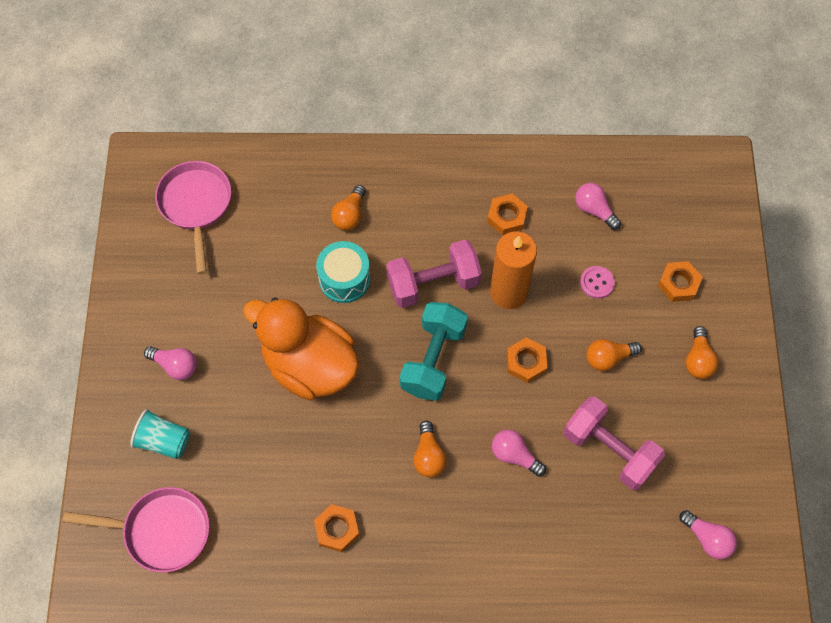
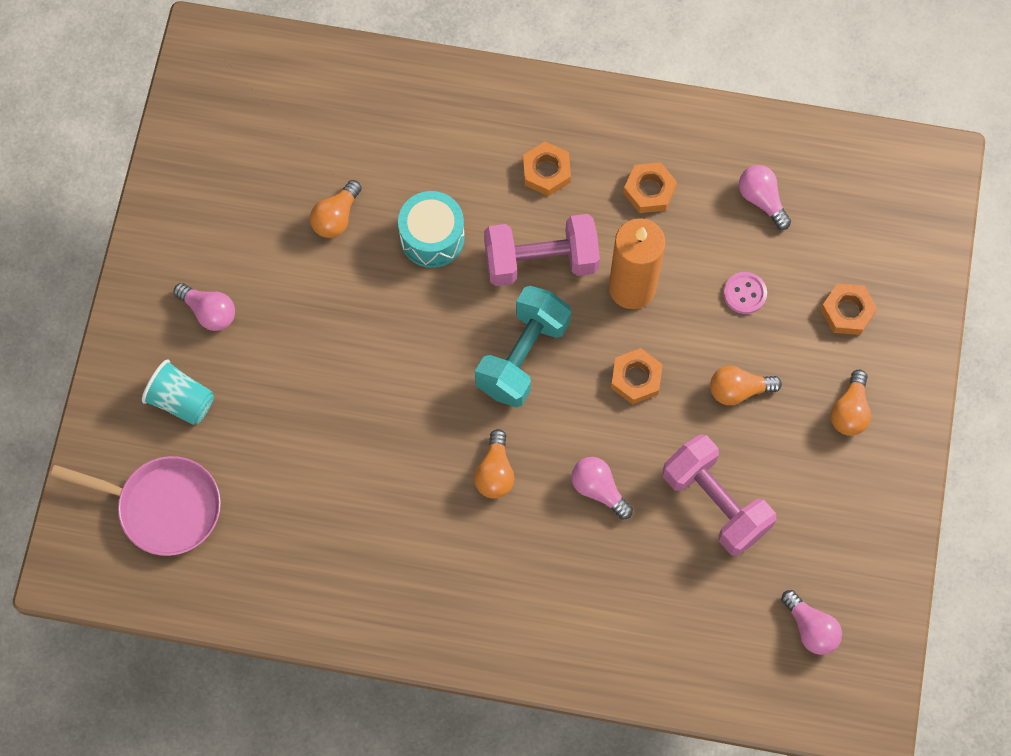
camera: 10 degrees right, 5 degrees up
pink pan [155,161,231,274] -> none
orange duck [243,297,359,400] -> none
orange nut [314,504,359,552] -> orange nut moved to [523,142,571,196]
orange light bulb [331,185,366,231] -> orange light bulb moved to [310,180,362,238]

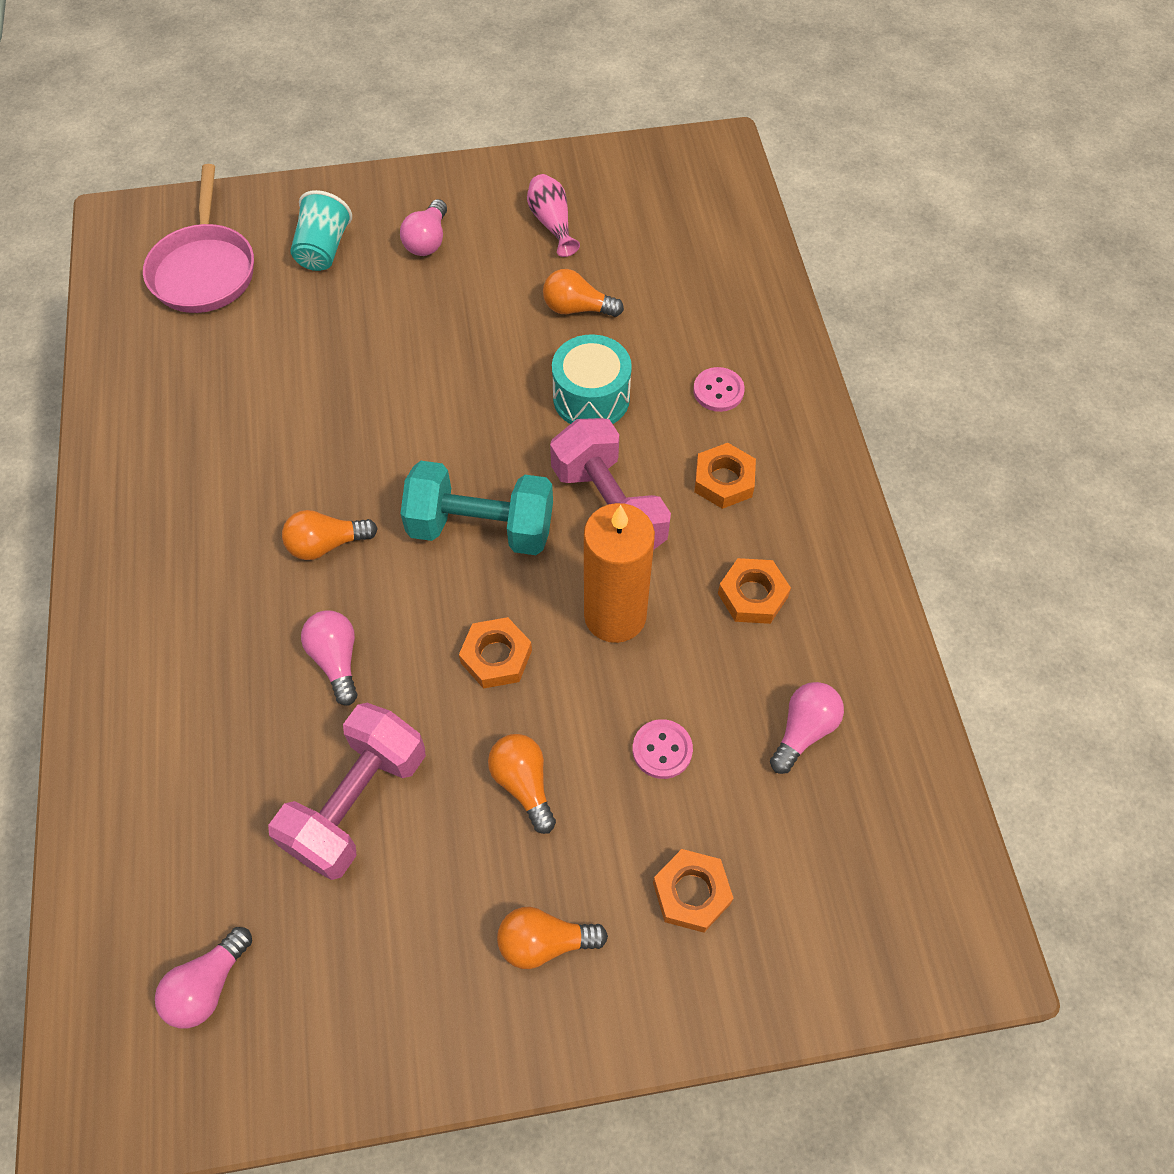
camera: 70 degrees right, 10 degrees down
pink light bulb [571,457,633,520] -> pink light bulb turned 45 degrees counterclockwise [301,611,358,706]
none -> pink vase [527,174,580,257]
none -> pink button [693,367,745,412]

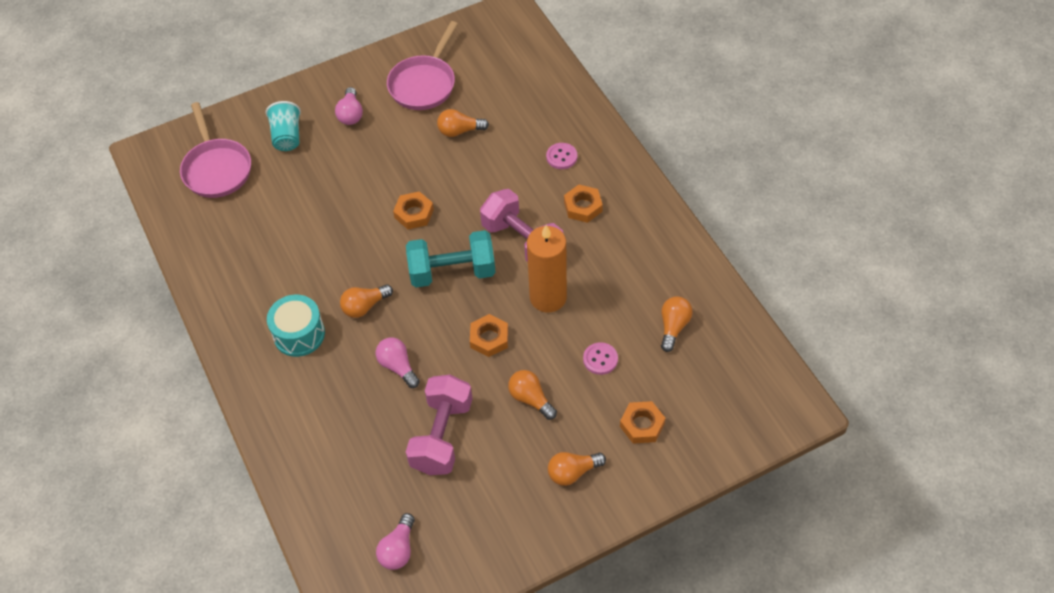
camera: 15 degrees left, 5 degrees down
pink vase [527,174,580,257] -> pink pan [387,21,458,110]
turquoise drum [552,334,632,424] -> turquoise drum moved to [267,295,325,357]
orange nut [718,558,791,624] -> orange nut moved to [393,191,434,229]
pink light bulb [770,682,844,774] -> orange light bulb [661,297,693,352]

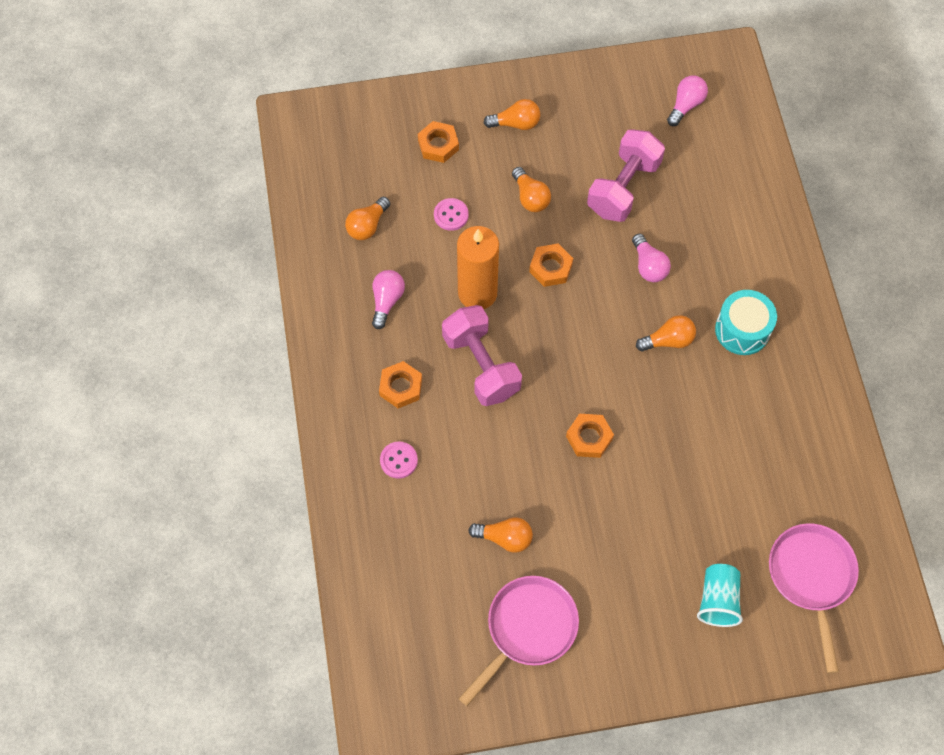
camera: 165 degrees left, 10 degrees up
pink light bulb [335,87,363,125] -> pink light bulb moved to [372,270,405,329]
turquoise dumbbell [406,230,496,287] -> none

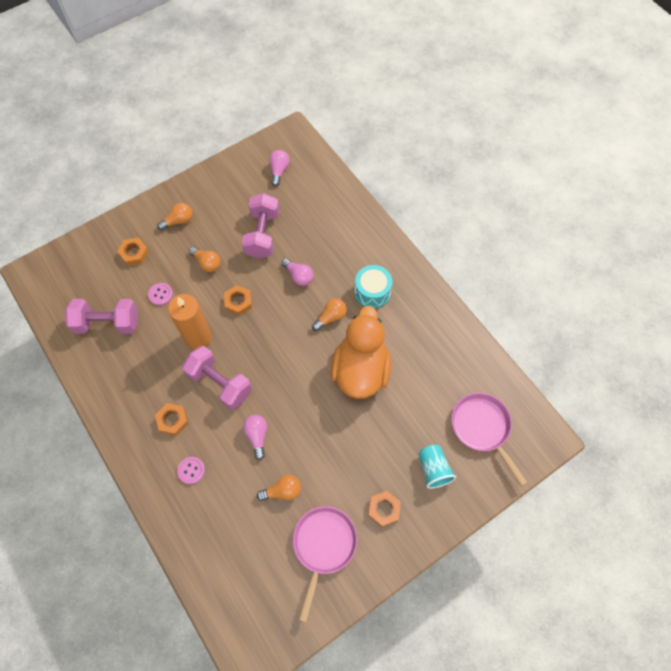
camera: 25 degrees left, 0 degrees up
orange light bulb [345,197,390,240] -> pink dumbbell [65,299,138,334]
pink light bulb [372,270,405,329] -> pink light bulb moved to [243,415,267,460]
orange nut [566,414,614,458] -> orange nut moved to [368,491,401,527]
none -> orange duck [331,306,391,399]

